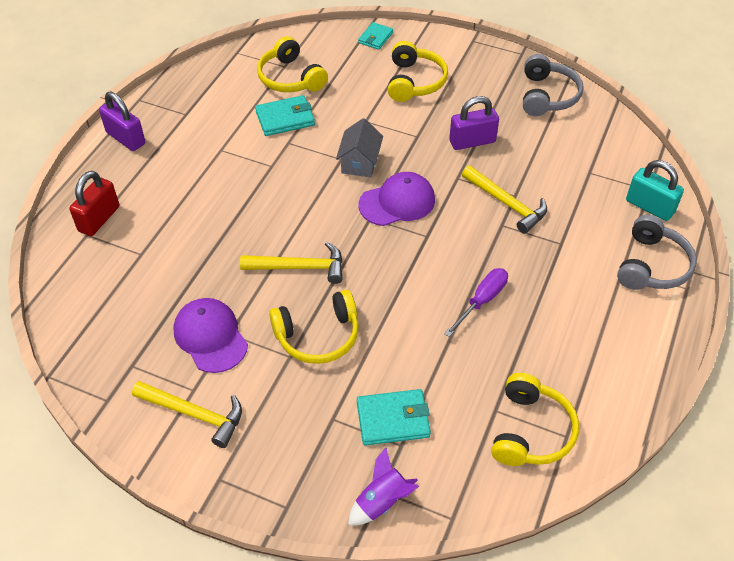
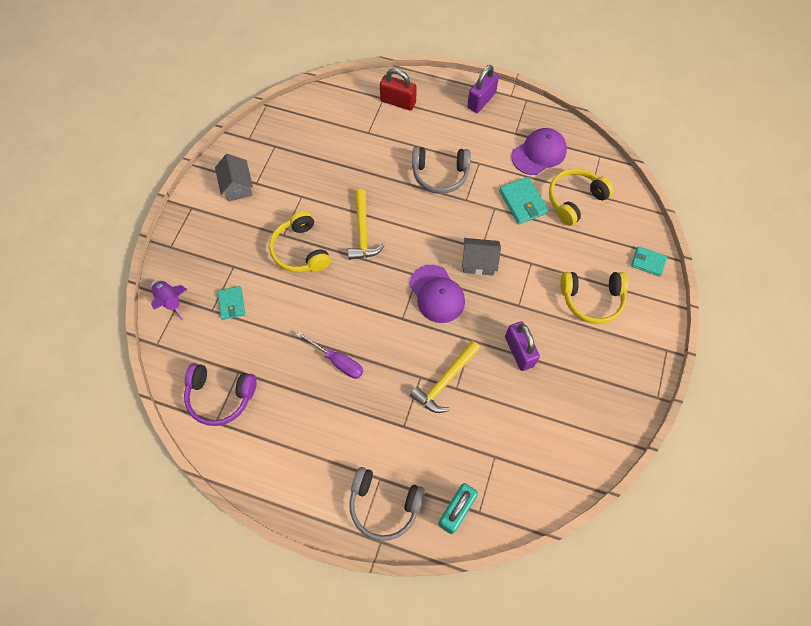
camera: 85 degrees right, 15 degrees up
yellow hammer [132,381,242,448] -> grey house [215,154,253,202]
purple cap [173,298,248,373] -> purple cap moved to [511,128,567,175]
turquoise wallet [357,389,431,445] -> turquoise wallet [217,286,245,320], size x0.67
yellow headphones [491,373,579,466] -> purple headphones [184,363,257,426]
grey headphones [523,54,584,116] -> grey headphones moved to [412,147,471,194]

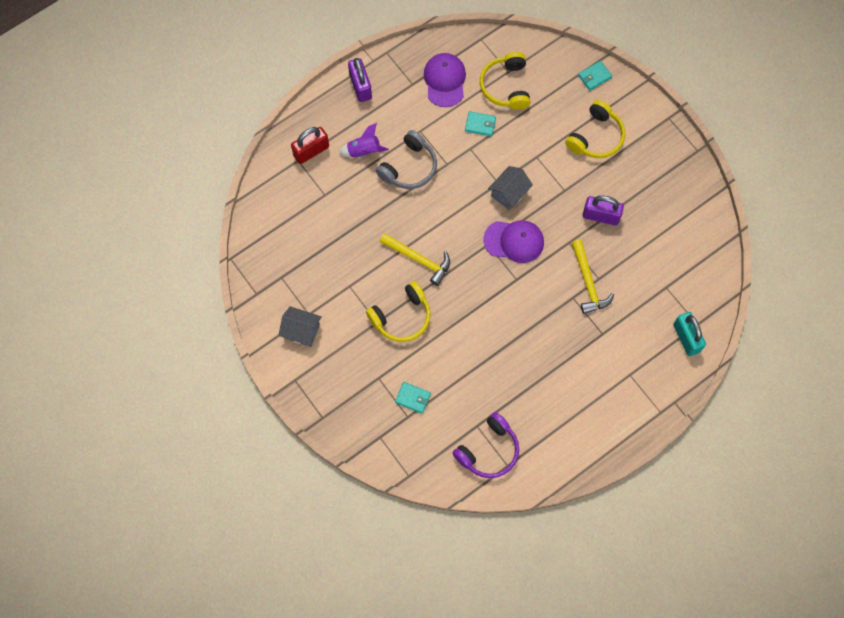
camera: 55 degrees left, 5 degrees up
purple rocket [151,280,187,321] -> purple rocket moved to [339,123,389,157]
yellow headphones [269,211,331,272] -> yellow headphones turned 45 degrees counterclockwise [366,281,431,342]
purple screwdriver [296,332,364,379] -> none
grey headphones [349,467,426,541] -> none
turquoise wallet [499,177,548,224] -> turquoise wallet [465,111,496,136], size x0.67

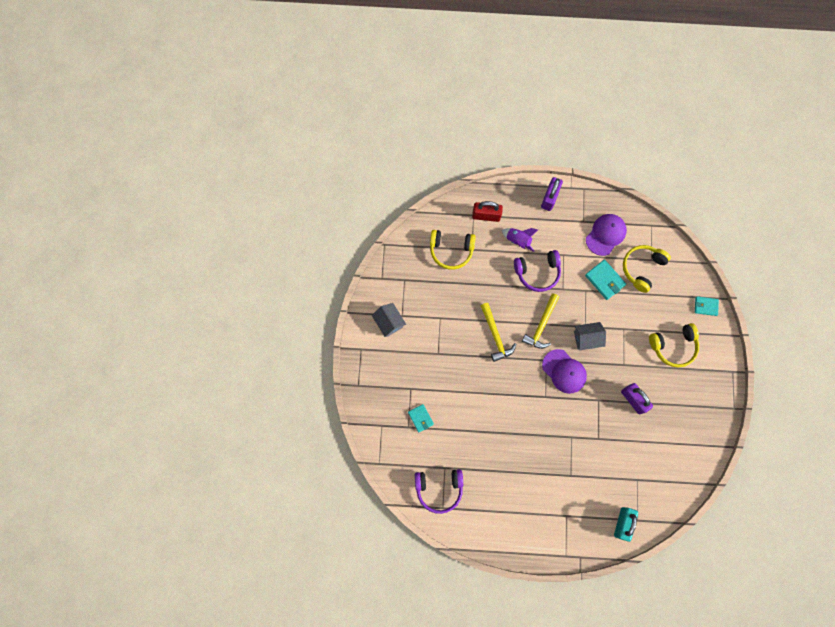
camera: 40 degrees right, 5 degrees up
yellow headphones [366,281,431,342] -> yellow headphones moved to [430,230,476,270]
grey headphones [376,130,437,189] -> purple headphones [514,250,561,292]
turquoise wallet [465,111,496,136] -> turquoise wallet [585,260,626,300], size x1.50
yellow hammer [572,240,614,314] -> yellow hammer moved to [522,293,559,349]

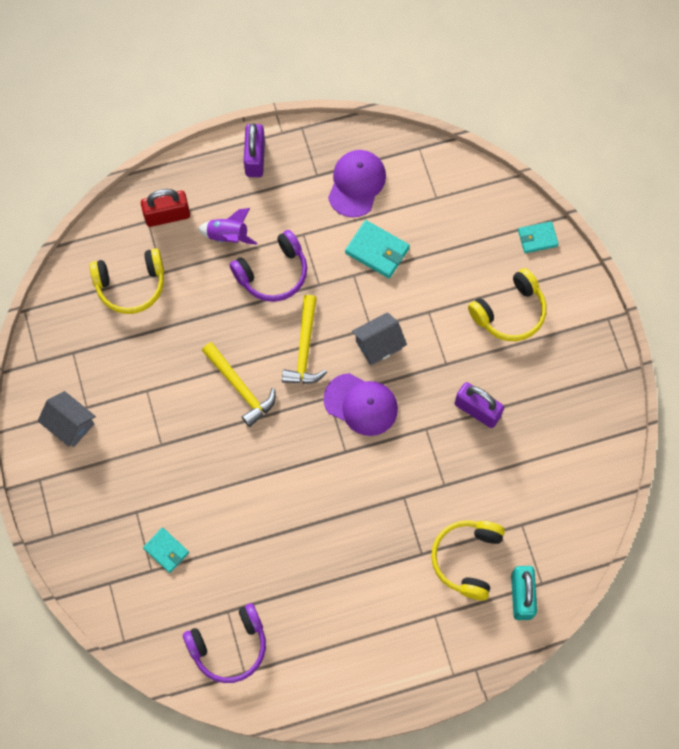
camera: 20 degrees left, 5 degrees down
yellow headphones [623,245,671,293] -> yellow headphones moved to [431,520,505,601]

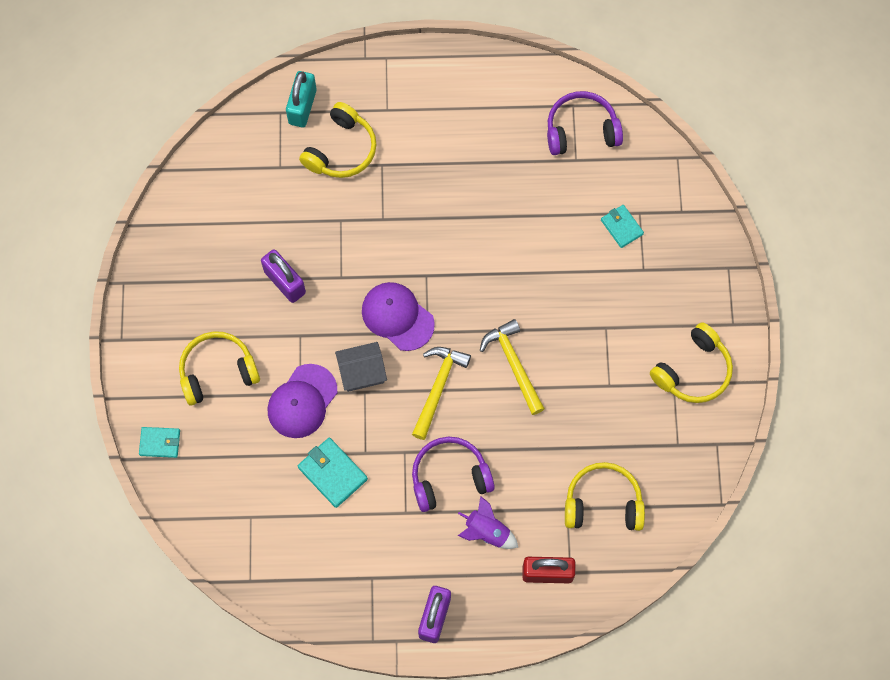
camera: 165 degrees left, 0 degrees up
grey house [38,391,96,447] -> yellow headphones [650,322,733,403]
purple cap [328,150,386,218] -> purple cap moved to [267,364,337,438]

